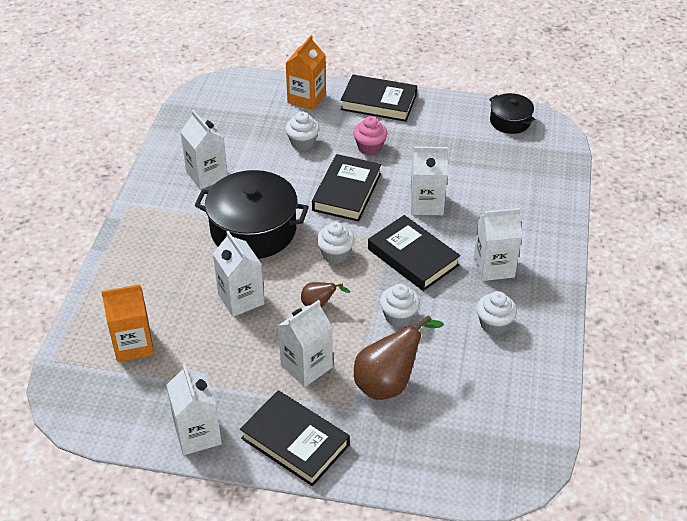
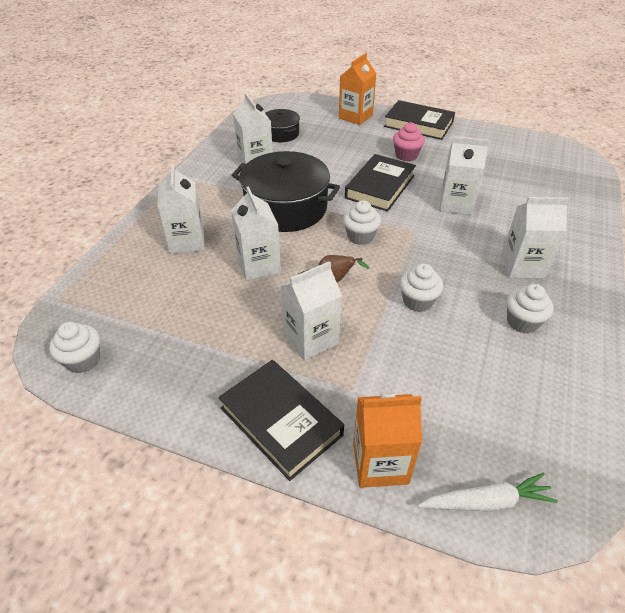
camera: 10 degrees right, 0 degrees up
orange carton [101,284,154,362] -> orange carton moved to [353,392,422,488]
white carton [166,363,222,455] -> white carton moved to [157,164,204,254]
white cupcake [286,112,319,151] -> white cupcake moved to [49,322,100,373]
brown pear [354,315,444,400] -> none
black book [368,215,461,291] -> none
black pot [489,93,535,134] -> black pot moved to [265,109,300,142]
none -> white carrot [418,473,558,511]

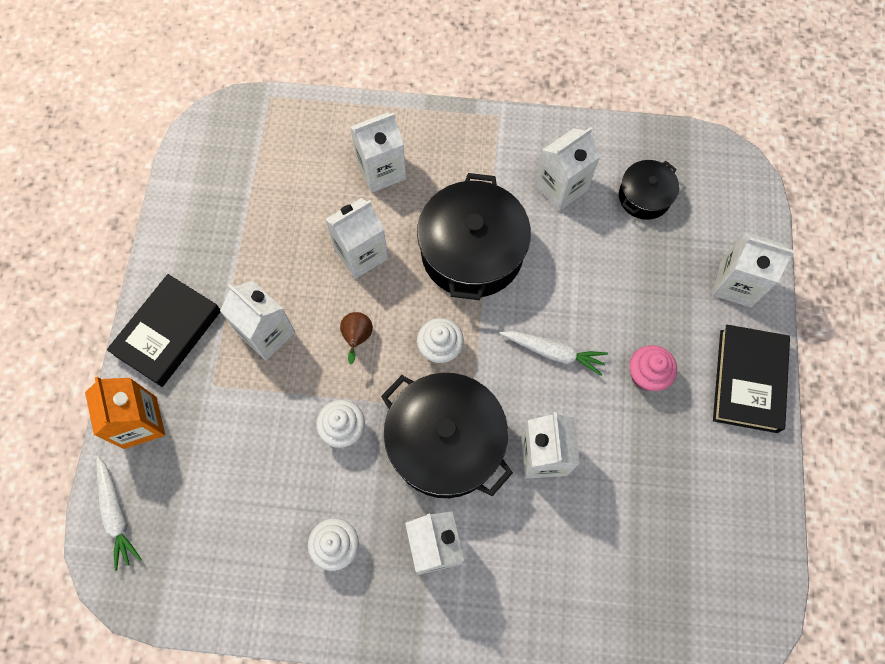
camera: 75 degrees right, 25 degrees up
white cupcake [49,322,100,373] -> none
orange carton [339,53,376,125] -> white carton [712,232,794,308]
black book [345,154,416,212] -> white carrot [499,331,608,376]
none -> black pot [381,373,513,498]

